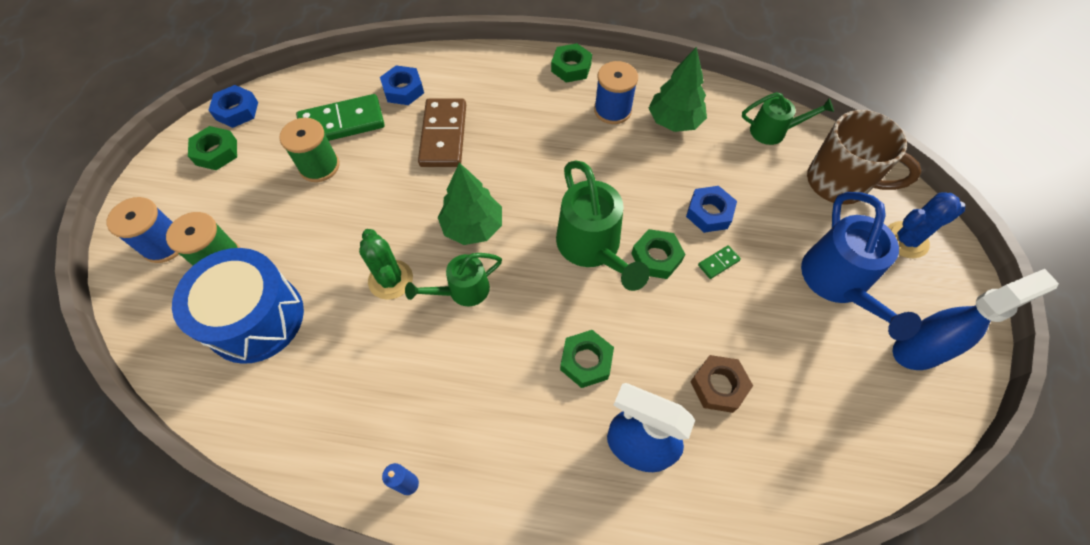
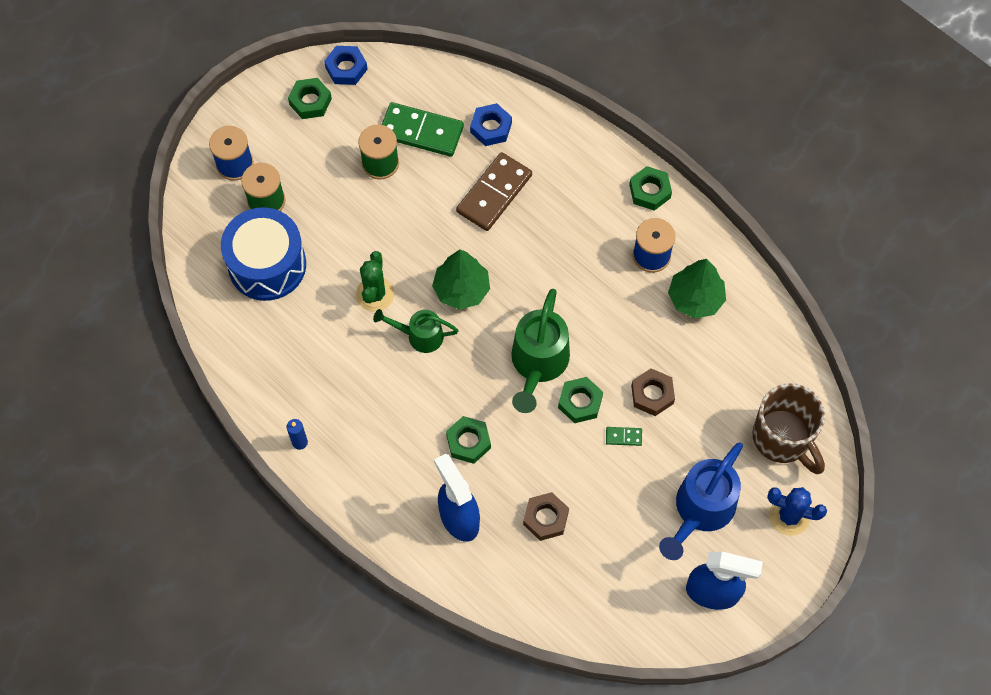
camera: 35 degrees right, 5 degrees up
blue nut [686,186,737,233] -> brown nut [631,368,675,416]
green watering can [742,92,834,145] -> none

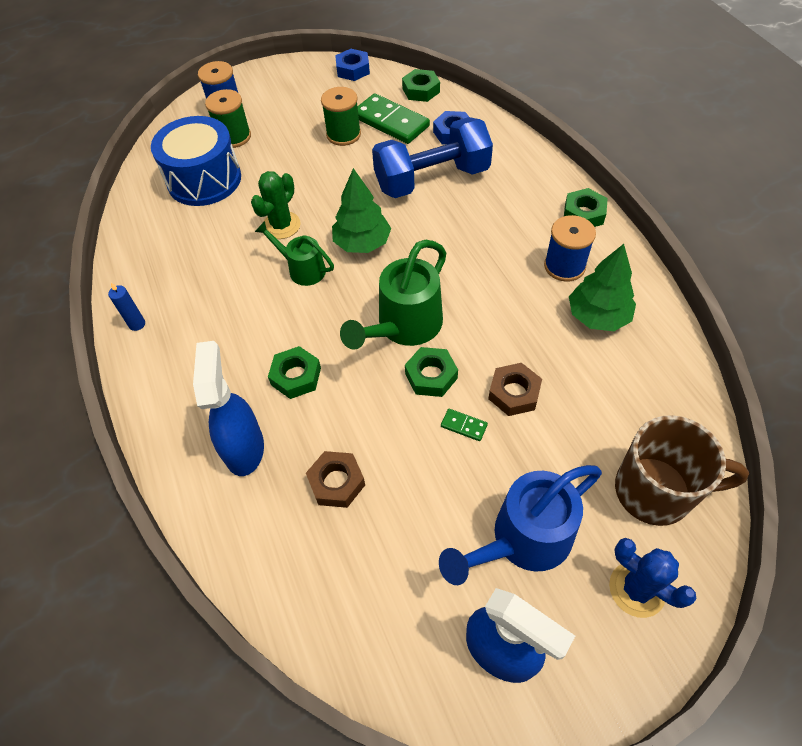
camera: 25 degrees right, 10 degrees down
green nut [288,78,332,119] -> green nut moved to [402,69,440,102]
brown domino [456,152,532,231] -> blue dumbbell [372,117,493,198]
brown mug [752,383,825,474] -> brown mug turned 75 degrees counterclockwise [615,415,749,526]

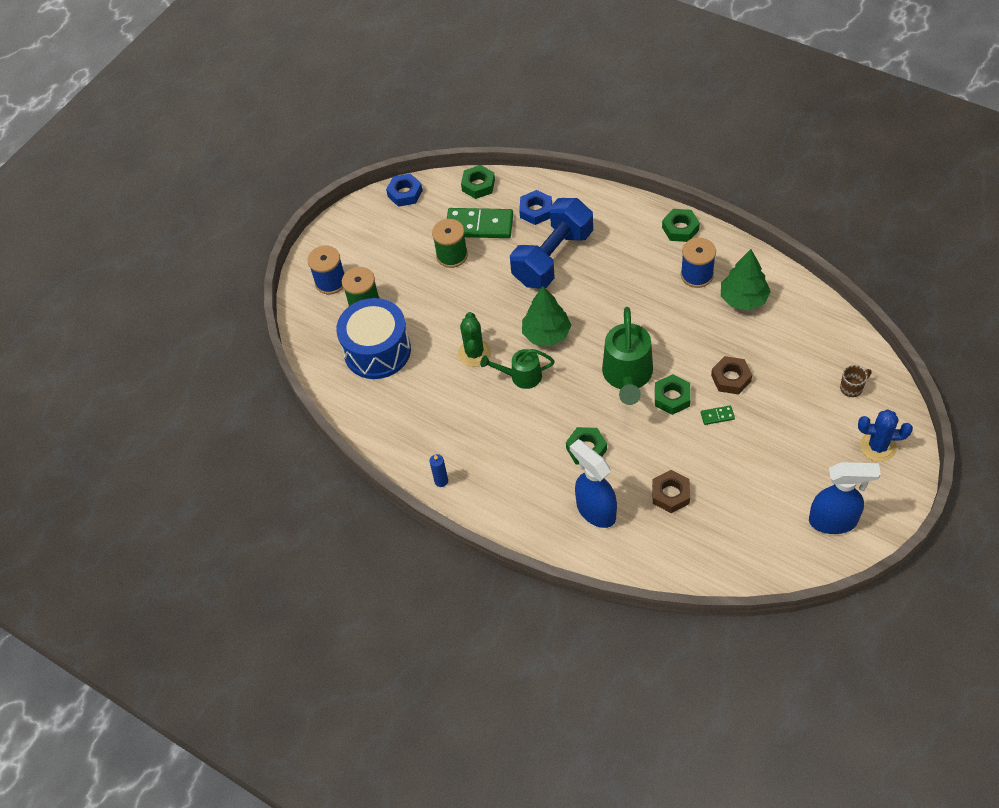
camera: 30 degrees left, 0 degrees up
blue watering can [439,465,602,585] -> none
brown mug [615,415,749,526] -> brown mug [840,365,872,397], size x0.43

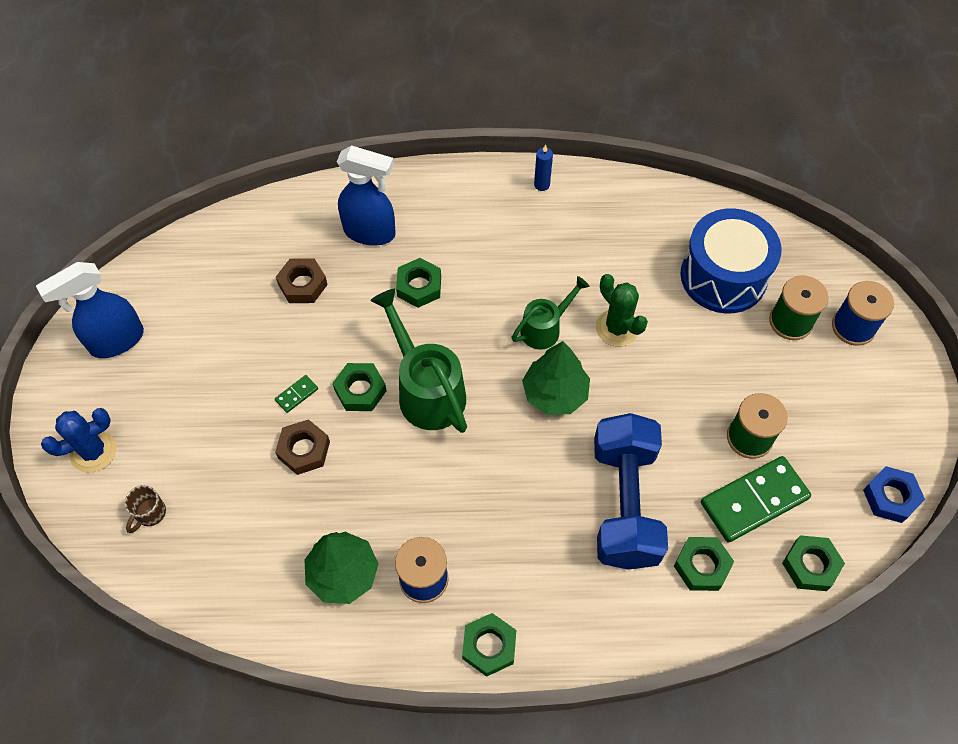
camera: 140 degrees right, 5 degrees up
blue nut [519,190,552,225] -> green nut [674,537,734,591]

